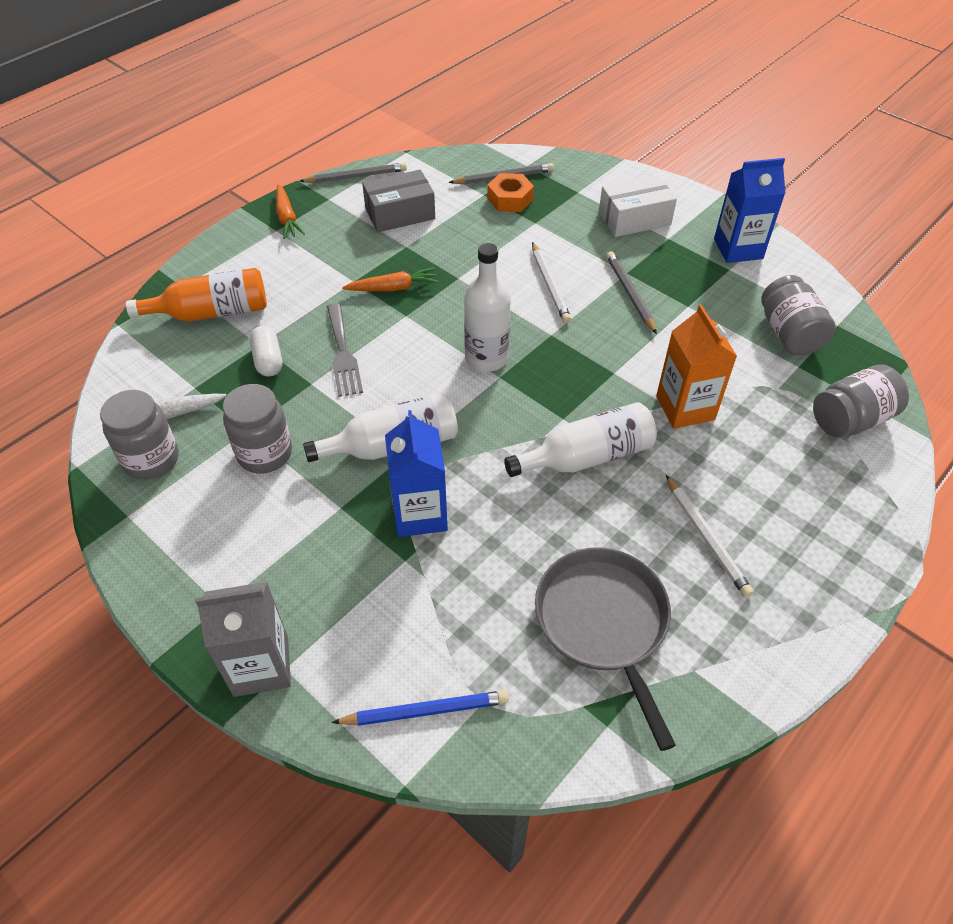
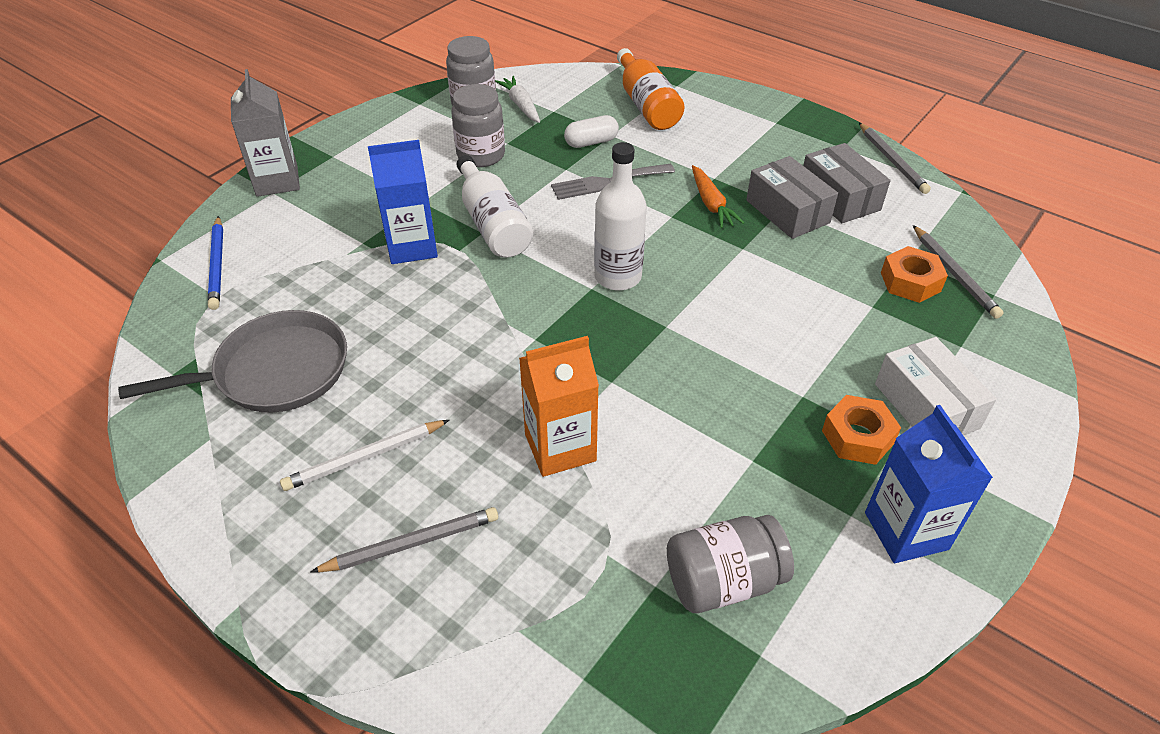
camera: 85 degrees right, 5 degrees down
orange carrot [276,184,305,239] -> none
white bottle [504,402,657,477] -> none
white pencil [532,242,571,323] -> none
grey pencil [606,251,657,334] -> grey pencil moved to [310,507,498,573]
grey jar [813,365,909,438] -> none
none -> grey box [746,156,838,239]
none -> orange nut [822,395,901,465]

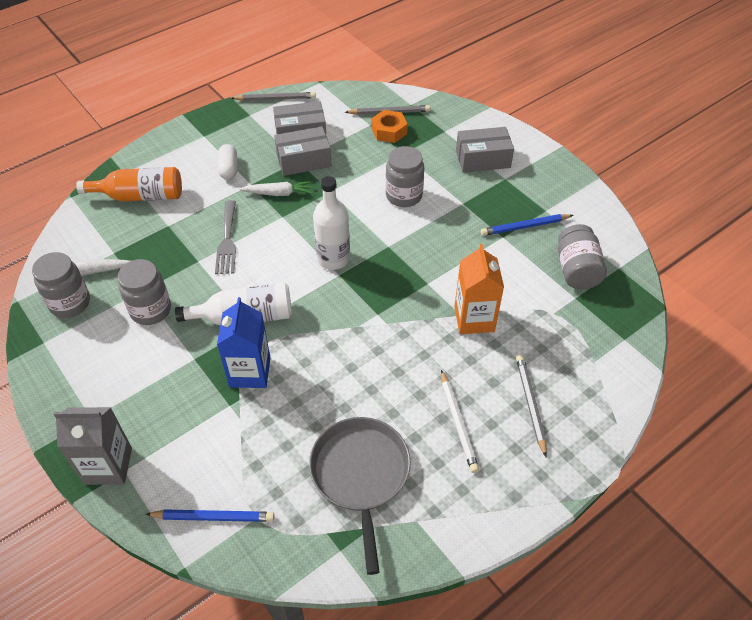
camera: 75 degrees left, 5 degrees up
white capsule [564,115,619,148] -> white capsule moved to [218,144,237,179]
orange carrot [692,165,744,228] -> white carrot [239,181,313,196]
orange nut [822,395,901,465] -> none
blue carton [865,405,993,563] -> none
white box [875,337,997,435] -> grey box [456,127,514,173]
none -> grey jar [386,146,424,207]
none -> blue pencil [481,214,573,236]

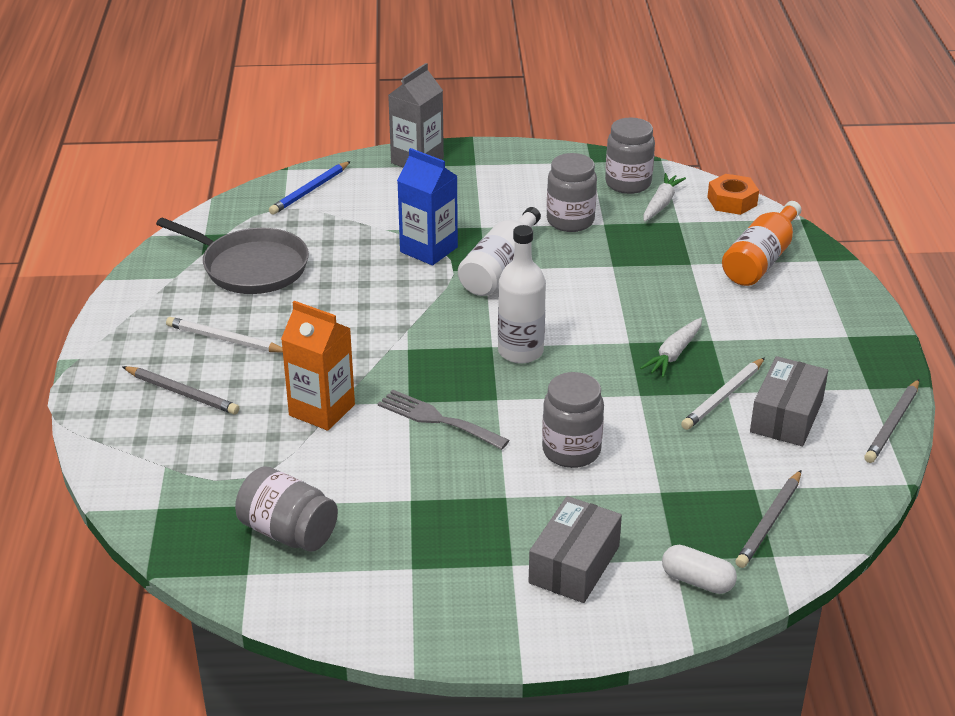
camera: 125 degrees right, 15 degrees down
grey fork [215,200,236,274] -> grey fork moved to [378,390,510,450]
white capsule [218,144,237,179] -> white capsule moved to [662,545,737,594]
grey box [274,126,332,176] -> white pencil [681,357,765,430]
orange nut [372,110,408,143] -> orange nut moved to [707,174,759,215]
blue pencil [481,214,573,236] -> none

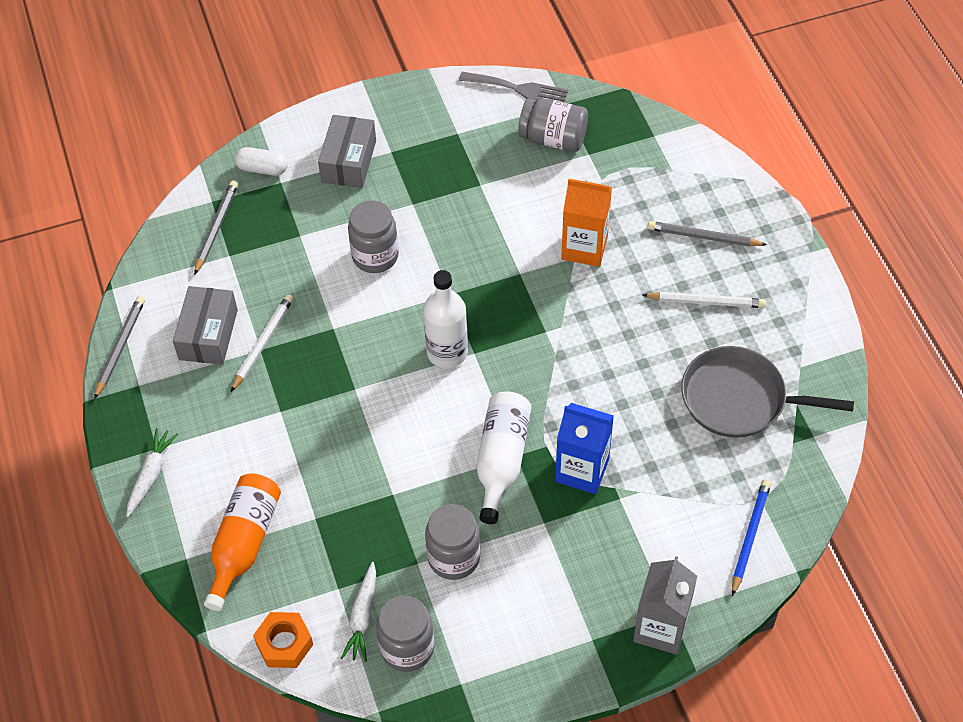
camera: 165 degrees right, 20 degrees up
grey fork [378,390,510,450] -> grey fork moved to [459,72,568,102]
white carrot [640,318,702,378] -> white carrot moved to [127,428,178,517]

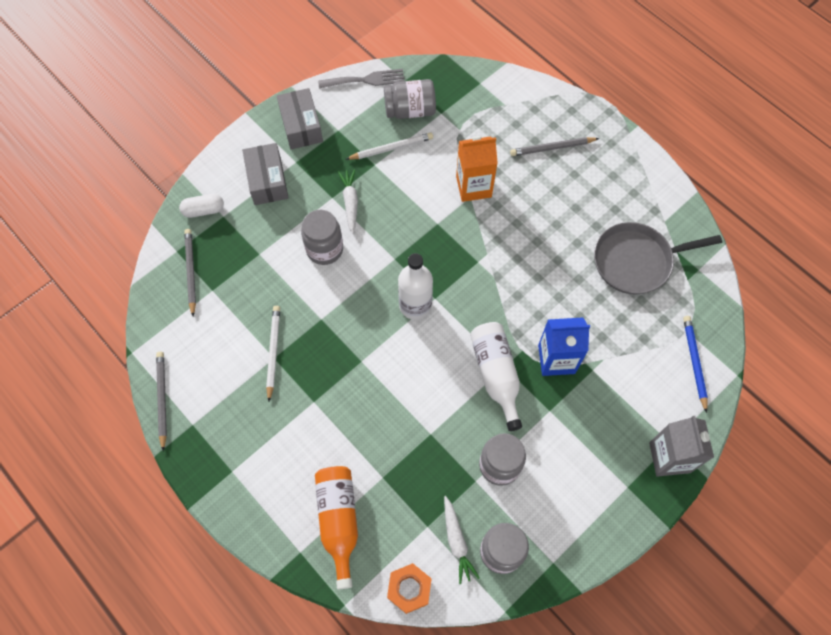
camera: 25 degrees left, 10 degrees up
white carrot [127,428,178,517] -> white carrot moved to [338,169,358,234]
grey box [173,286,238,365] -> grey box moved to [277,88,323,149]
white pencil [642,292,766,308] -> white pencil moved to [346,132,433,160]

